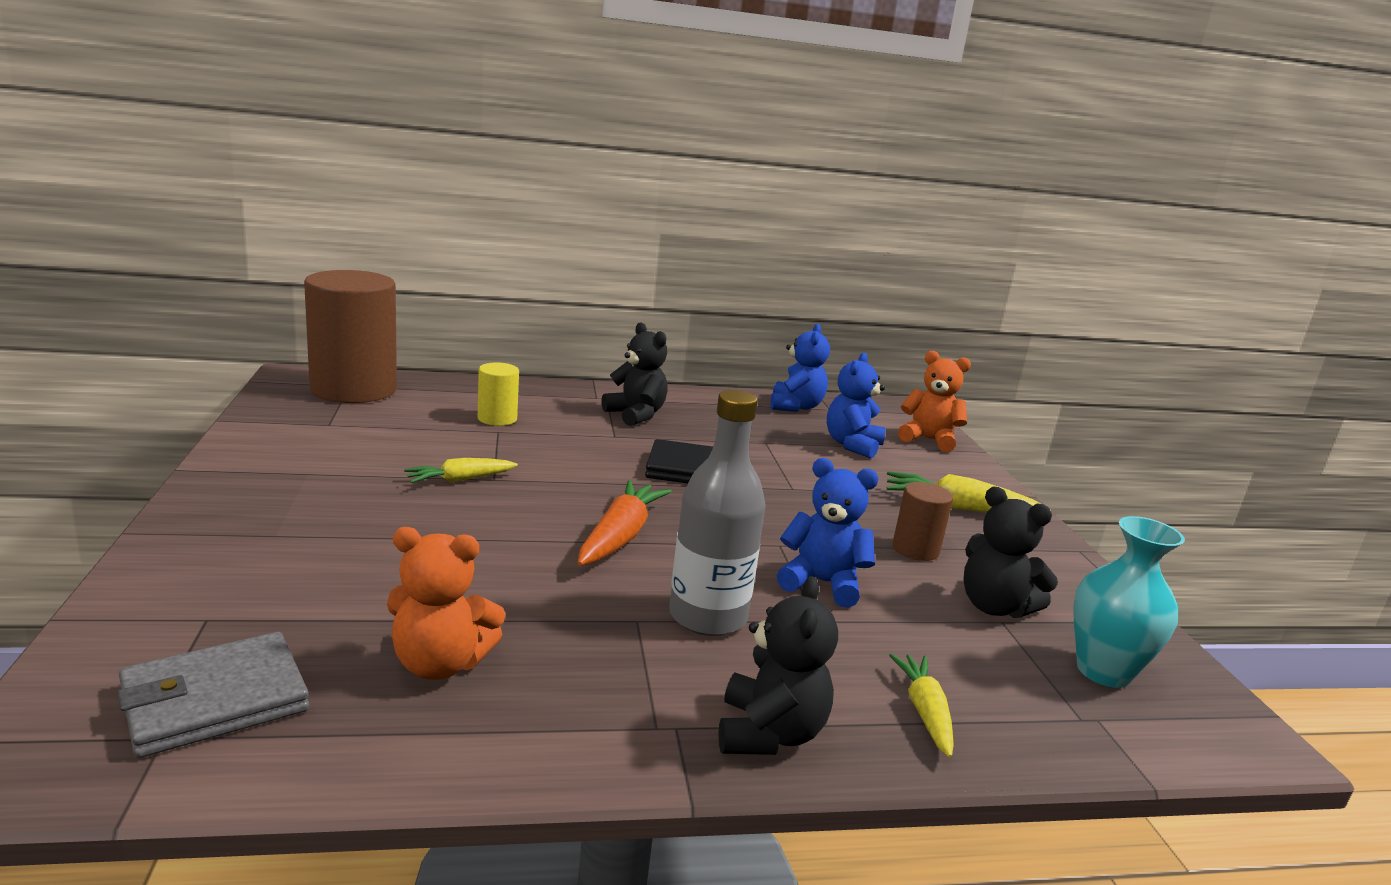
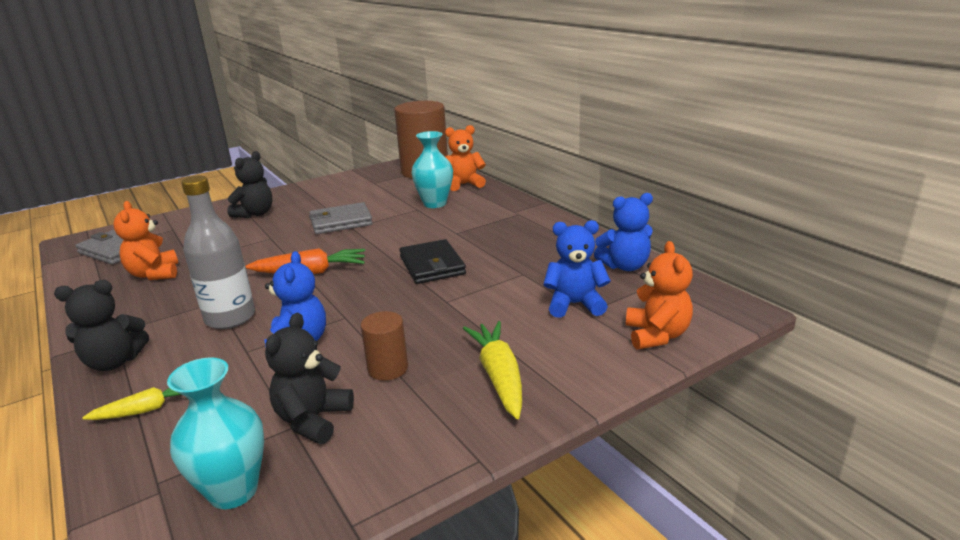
camera: 70 degrees right, 5 degrees up
yellow carrot [404,458,518,483] -> grey wallet [309,202,373,234]
yellow cylinder [478,363,519,426] -> turquoise vase [411,131,453,208]
black teddy bear [601,322,668,426] -> black teddy bear moved to [227,151,272,218]
none -> orange teddy bear [445,125,486,191]

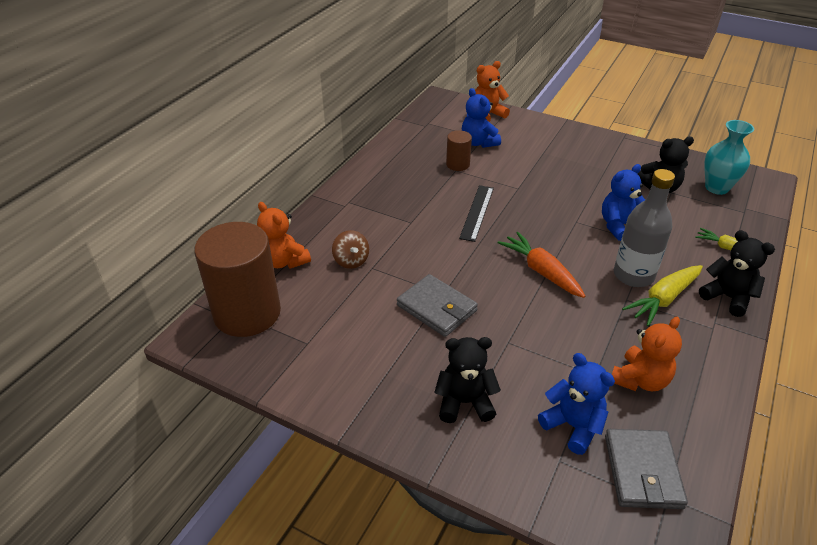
camera: 120 degrees left, 15 degrees up
brown cylinder [361,311,408,381] -> brown cylinder moved to [446,130,472,171]
black wallet [399,239,466,284] -> black ruler [459,185,494,242]
turquoise vase [411,131,453,208] -> brown spinning top [332,230,369,269]
yellow carrot [463,321,522,419] -> yellow carrot moved to [622,265,703,326]
blue teddy bear [594,193,653,271] -> blue teddy bear moved to [538,353,615,455]

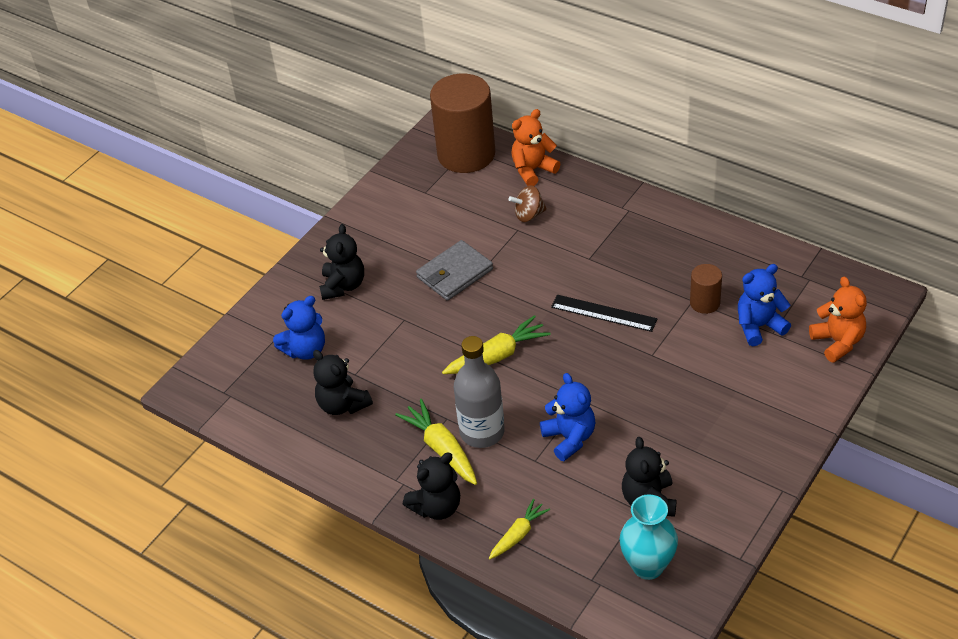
camera: 100 degrees right, 5 degrees up
orange carrot [498,232,585,298] -> yellow carrot [442,315,551,374]
grey wallet [605,429,688,509] -> none
orange teddy bear [612,317,682,391] -> black teddy bear [313,350,373,415]

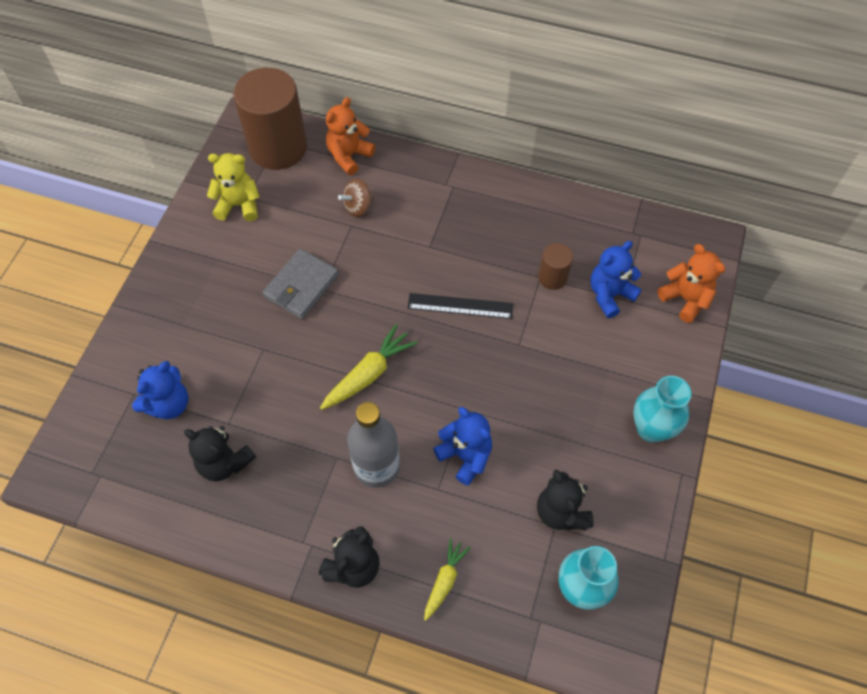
camera: 20 degrees left, 15 degrees up
black teddy bear [319,224,364,300] -> none
yellow carrot [395,399,477,485] -> none
none -> yellow teddy bear [207,153,260,221]
none -> turquoise vase [633,376,691,443]

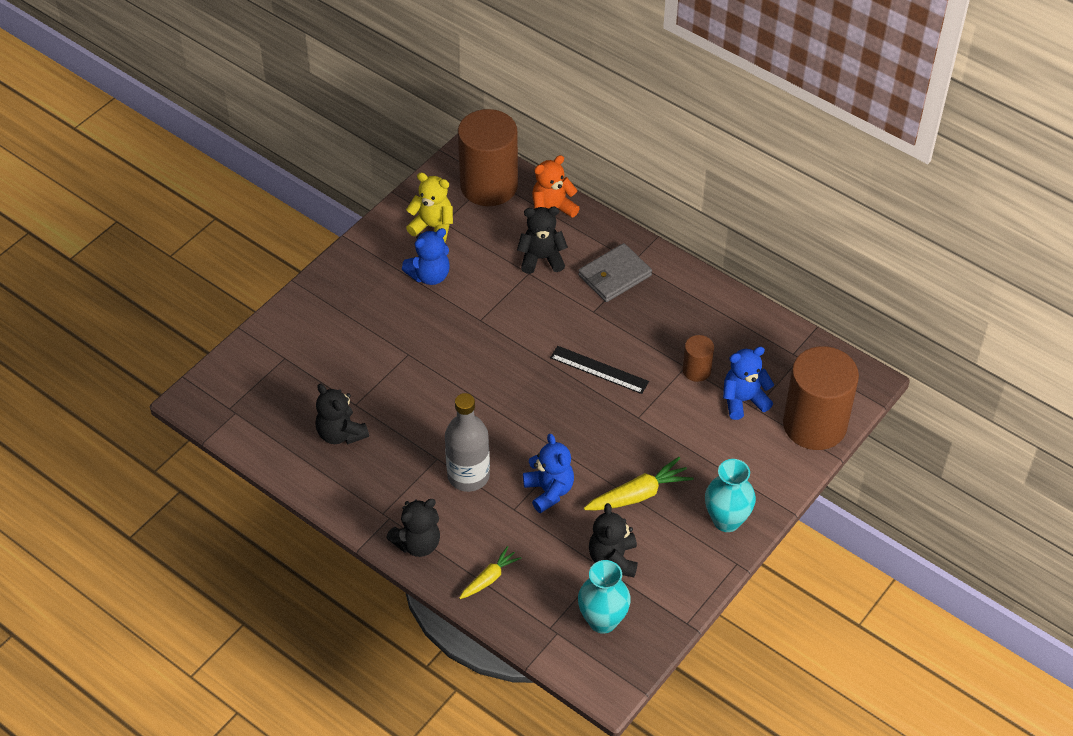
camera: 20 degrees right, 10 degrees down
blue teddy bear [132,361,189,419] -> blue teddy bear moved to [402,228,450,285]
grey wallet [262,249,339,319] -> grey wallet moved to [578,243,652,302]
yellow carrot [320,324,418,410] -> yellow carrot moved to [584,457,694,511]
brown spinning top [338,179,375,217] -> black teddy bear [517,207,568,274]
orange teddy bear [657,244,725,323] -> brown cylinder [783,346,859,450]

